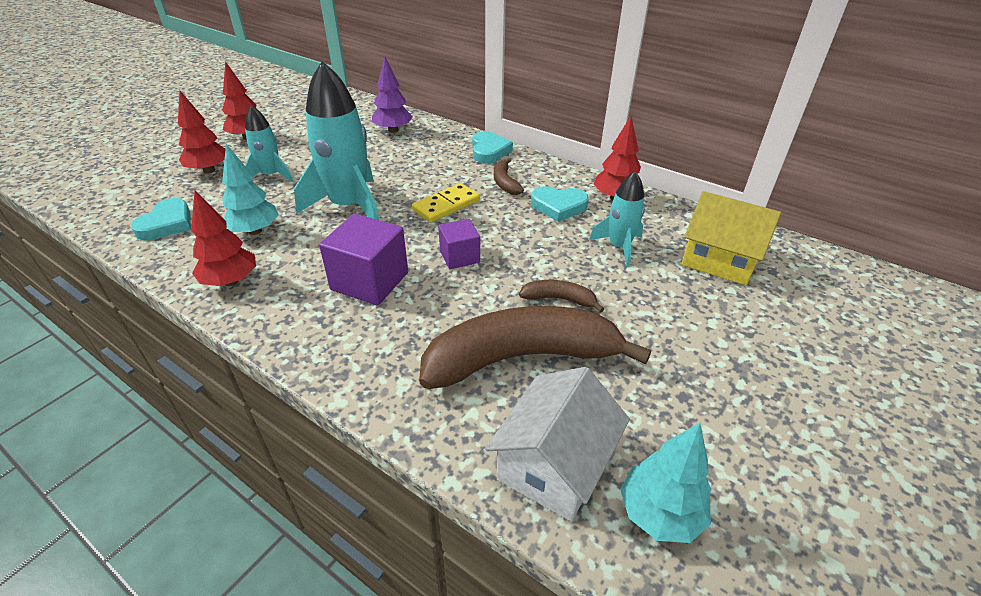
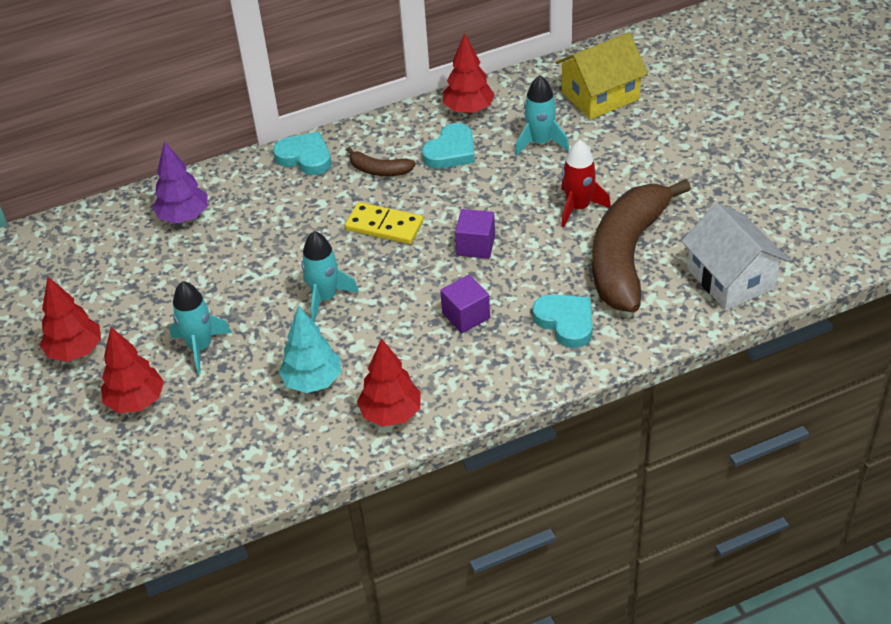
camera: 55 degrees left, 5 degrees up
turquoise heart [131,198,191,241] -> turquoise heart moved to [532,294,593,348]
turquoise rocket [294,61,380,220] -> turquoise rocket [301,231,359,322], size x0.55
purple cube [319,213,408,306] -> purple cube [440,275,490,333], size x0.60
yellow domino [412,183,480,223] -> yellow domino turned 60 degrees counterclockwise [345,202,423,244]
brown banana [519,280,604,313] -> red rocket [561,140,611,228]
turquoise tree [620,423,711,543] -> none

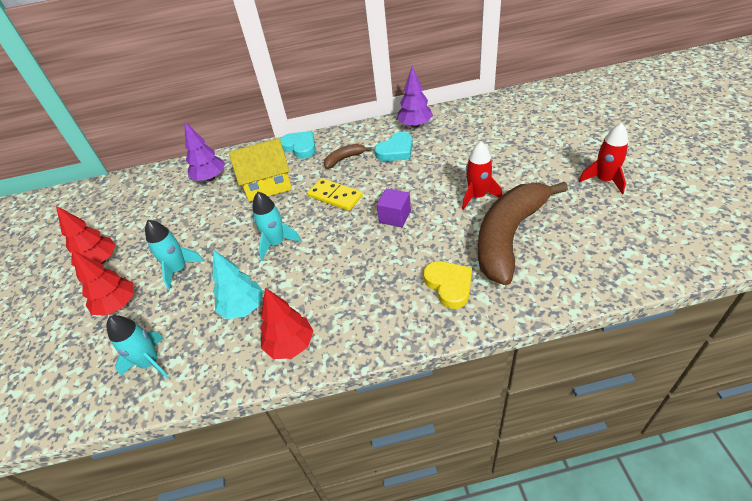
camera: 15 degrees right, 0 degrees up
brown banana [346,147,416,176] -> brown banana turned 120 degrees clockwise [324,144,372,169]
purple cube [440,275,490,333] -> none
red tree [443,33,495,114] -> purple tree [397,66,433,128]
turquoise rocket [515,75,569,156] -> turquoise rocket moved to [107,315,169,379]
turquoise heart [532,294,593,348] -> yellow heart [423,261,472,309]
yellow house [556,32,648,120] -> yellow house moved to [229,138,292,202]
white house [682,203,789,310] -> none
none -> red rocket [579,123,628,194]

